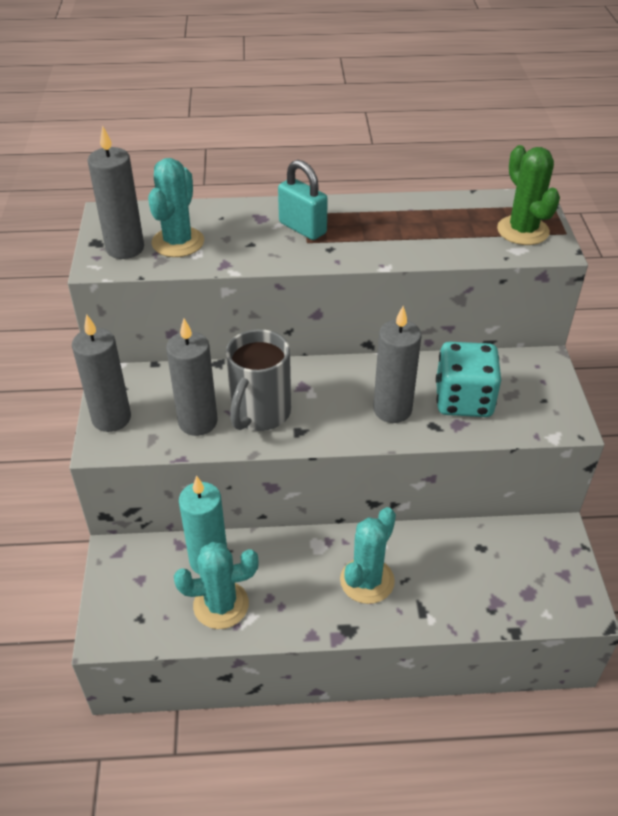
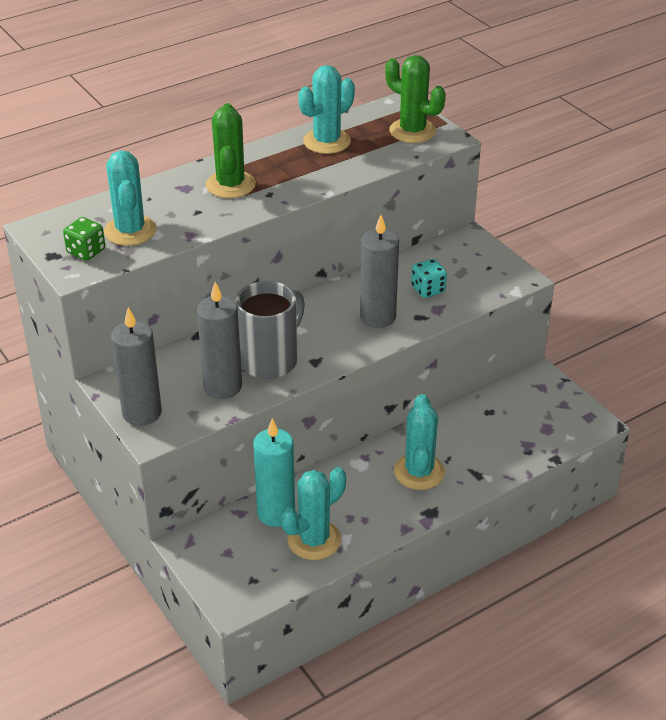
camera: 30 degrees left, 5 degrees down
grey candle [88,125,144,259] -> green dice [63,217,105,261]
grey mug [226,329,291,431] -> grey mug turned 135 degrees counterclockwise [236,281,305,379]
turquoise padlock [278,160,328,240] -> green cactus [206,103,256,198]
turquoise dice [436,342,501,417] -> turquoise dice [411,259,447,298], size x0.54
none -> turquoise cactus [298,65,355,154]

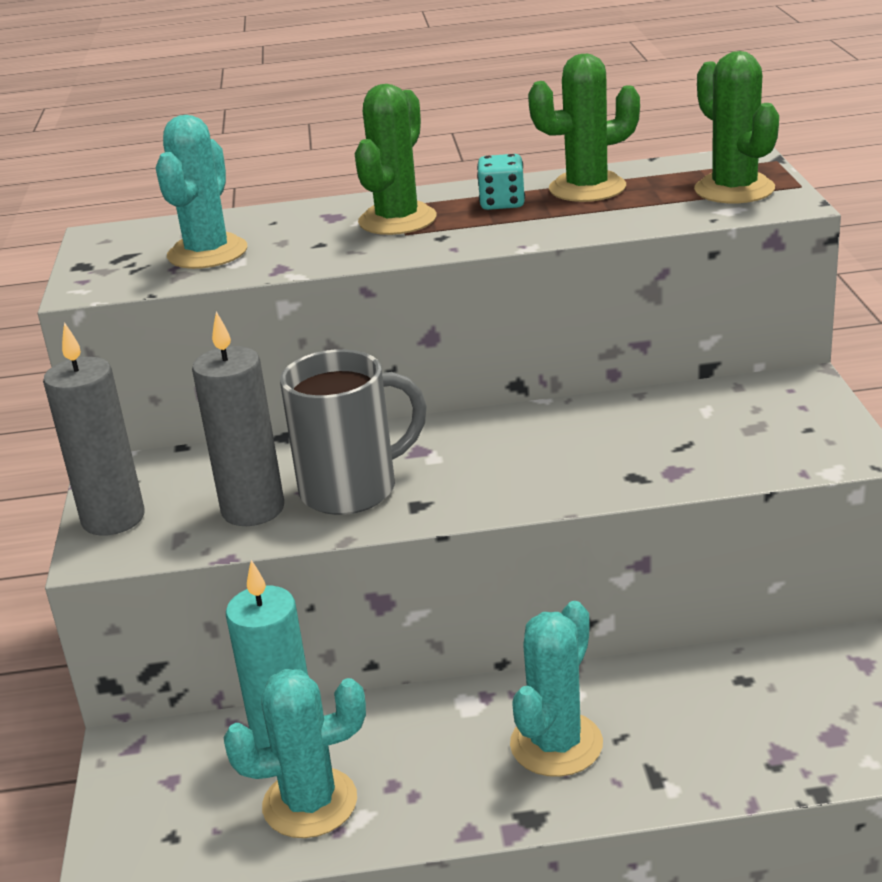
camera: 30 degrees right, 10 degrees down
green dice [63,217,105,261] -> none
turquoise cactus [298,65,355,154] -> green cactus [528,54,640,202]
grey candle [360,215,399,328] -> none
turquoise dice [411,259,447,298] -> turquoise dice moved to [477,154,525,210]

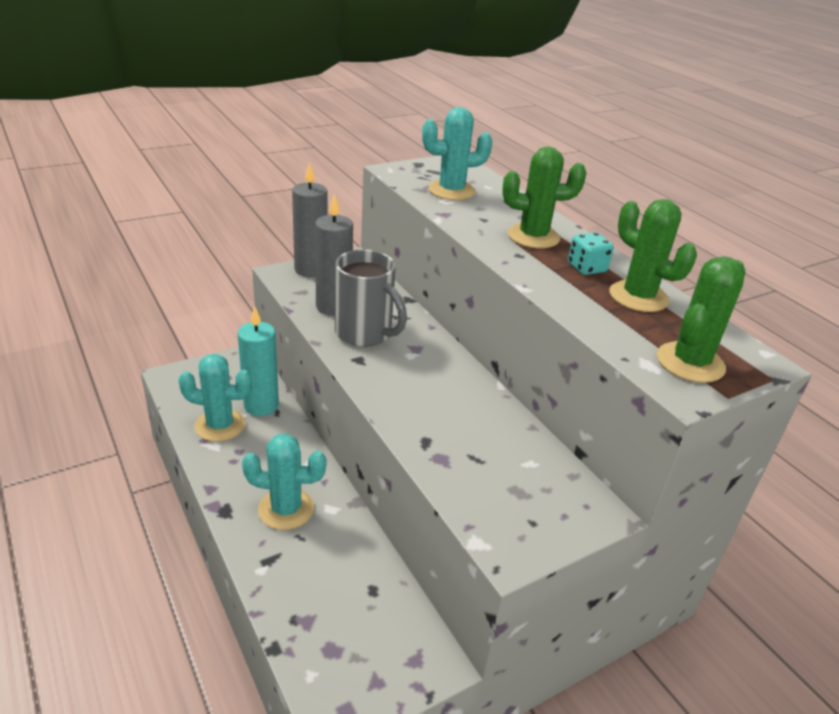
camera: 60 degrees right, 5 degrees up
turquoise cactus [224,669,366,838] -> turquoise cactus turned 45 degrees counterclockwise [178,354,252,442]

